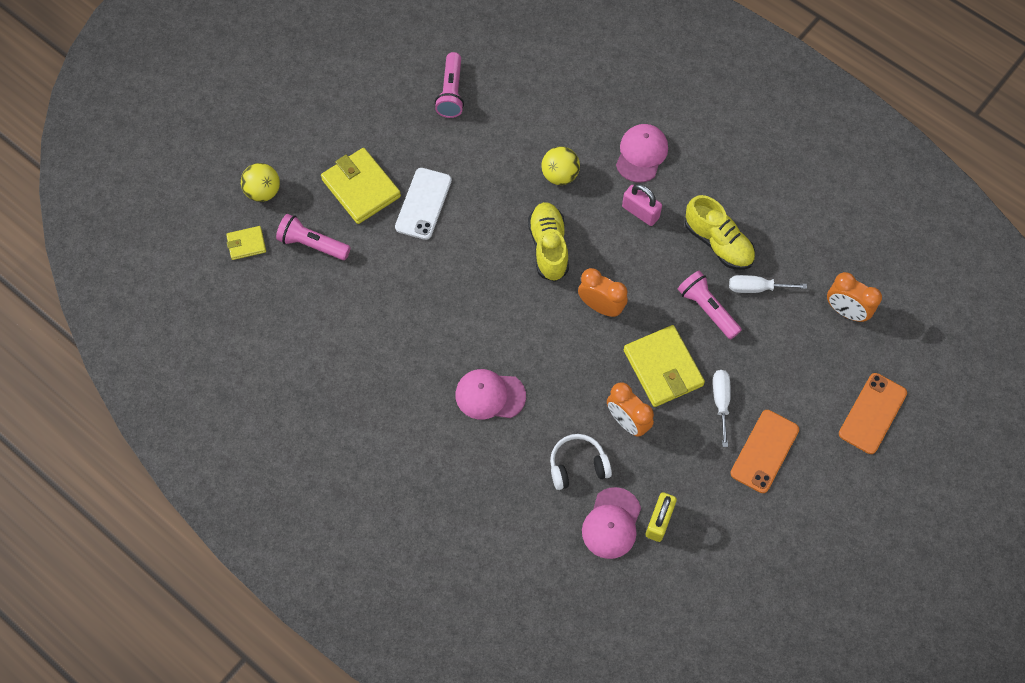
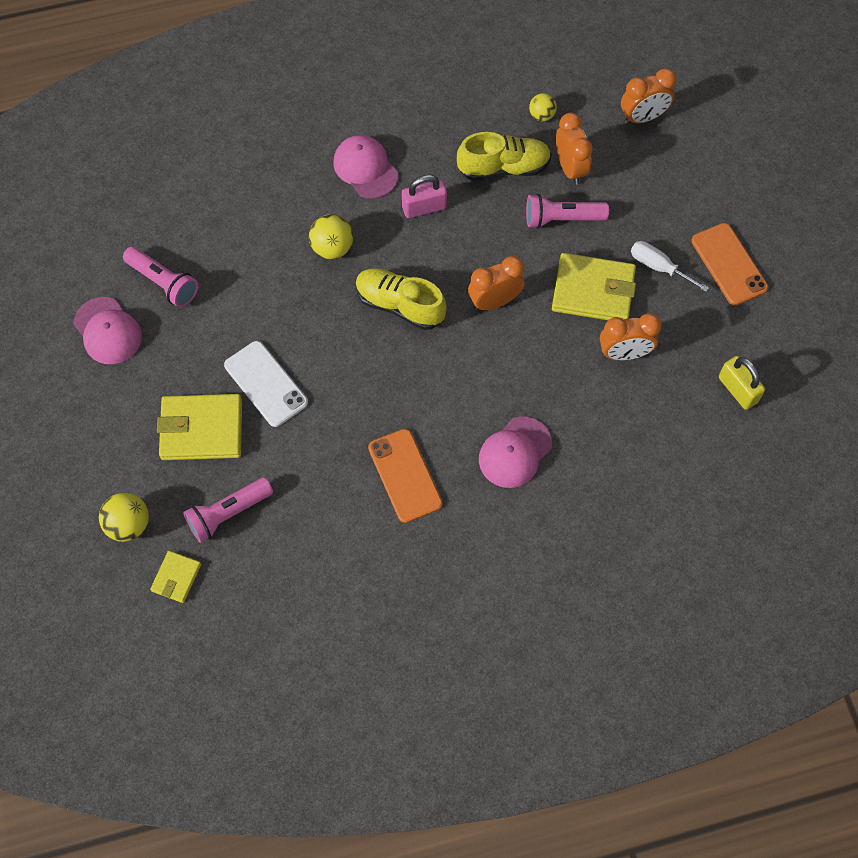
camera: 55 degrees left, 0 degrees up
white headphones [550,434,612,490] -> none
pink cap [582,487,641,559] -> pink cap moved to [74,297,142,364]
white screwdriver [729,275,807,293] -> orange clock [556,113,593,185]
orange phone [839,373,907,454] -> orange phone moved to [368,429,443,523]
none -> yellow ball [529,93,557,121]

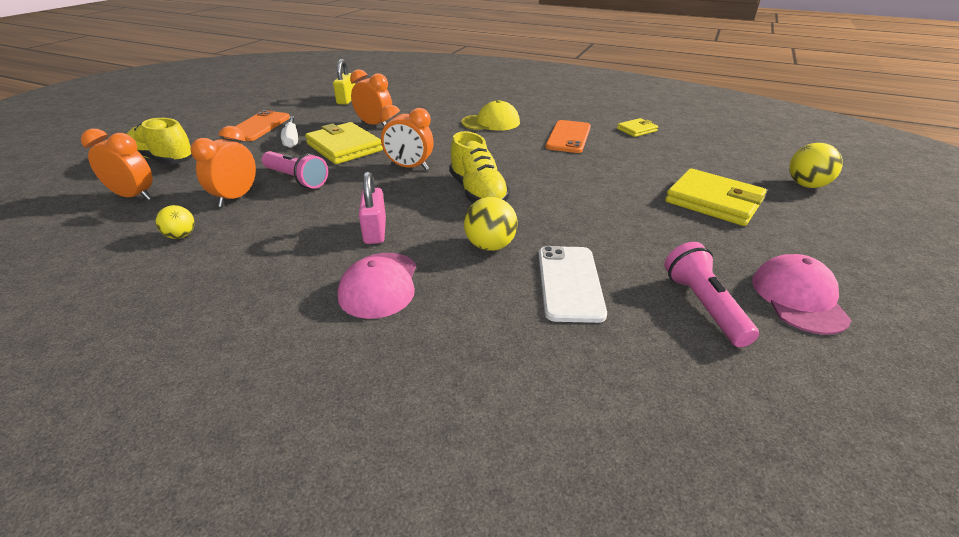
camera: 140 degrees left, 30 degrees down
yellow wallet [150,551,201,603] -> yellow wallet moved to [617,118,658,137]
pink flashlight [183,478,273,543] -> none
white phone [224,341,308,427] -> white phone moved to [539,246,607,323]
pink padlock [402,175,447,218] -> pink padlock turned 60 degrees clockwise [359,171,386,244]
yellow shoe [457,132,552,181] -> yellow shoe moved to [127,118,193,165]
pink cap [479,416,552,488] -> yellow cap [461,100,520,131]

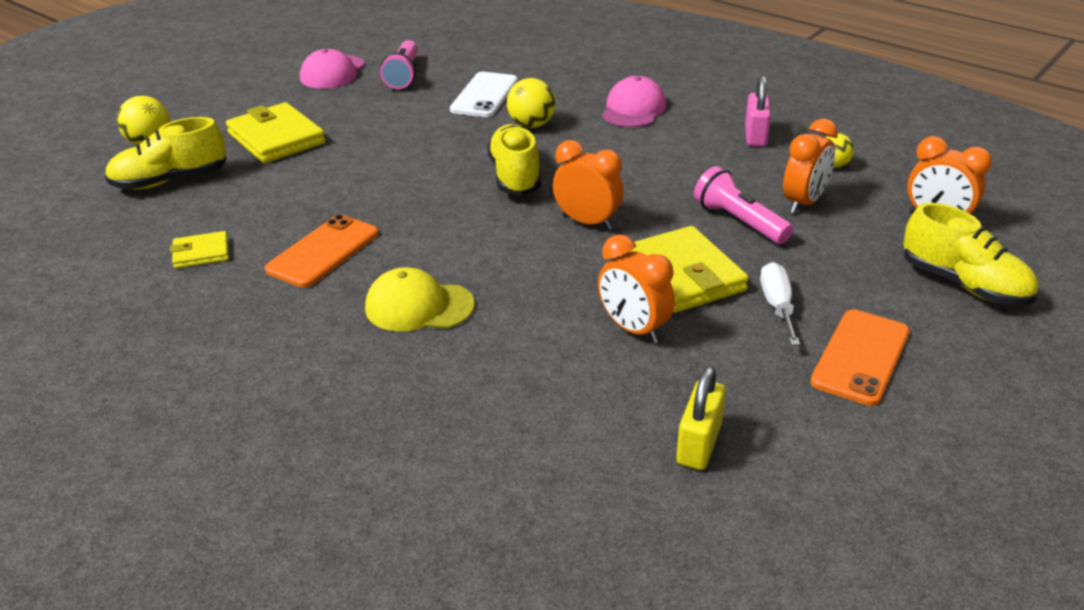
camera: 165 degrees left, 0 degrees up
pink padlock [359,171,386,244] -> pink padlock moved to [745,76,771,147]
none -> yellow shoe [105,117,226,189]

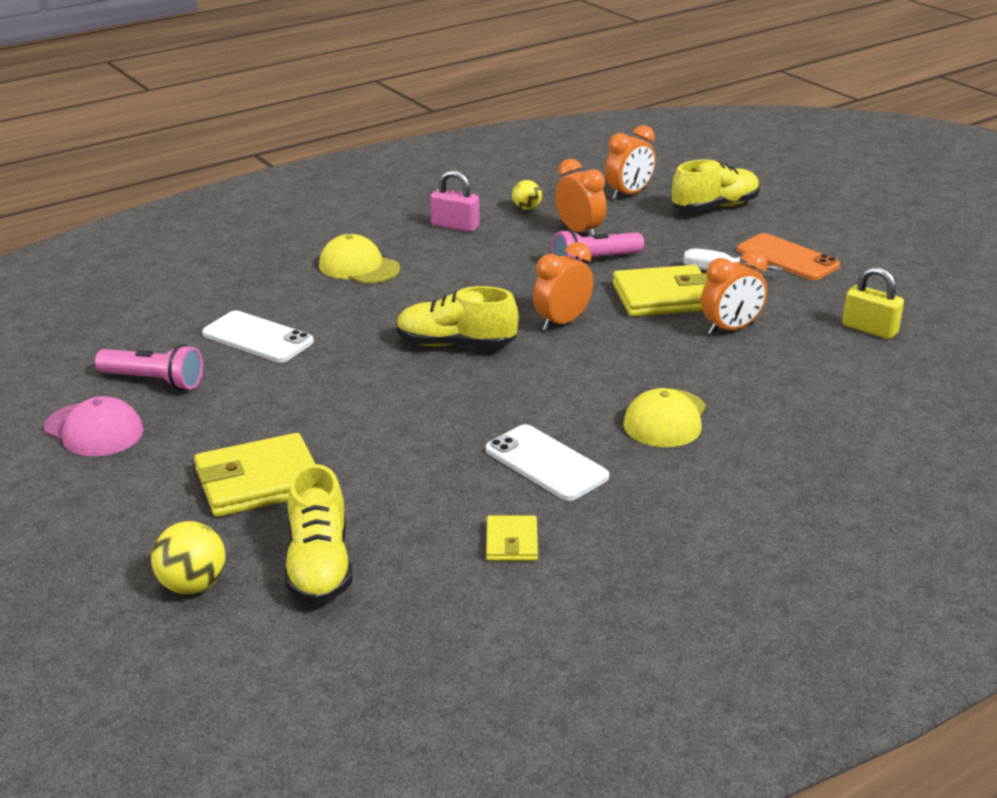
camera: 75 degrees left, 5 degrees down
orange phone [265,214,379,288] -> white phone [485,424,609,501]
yellow ball [507,78,556,128] -> none
pink cap [602,76,667,127] -> yellow cap [319,234,400,284]

